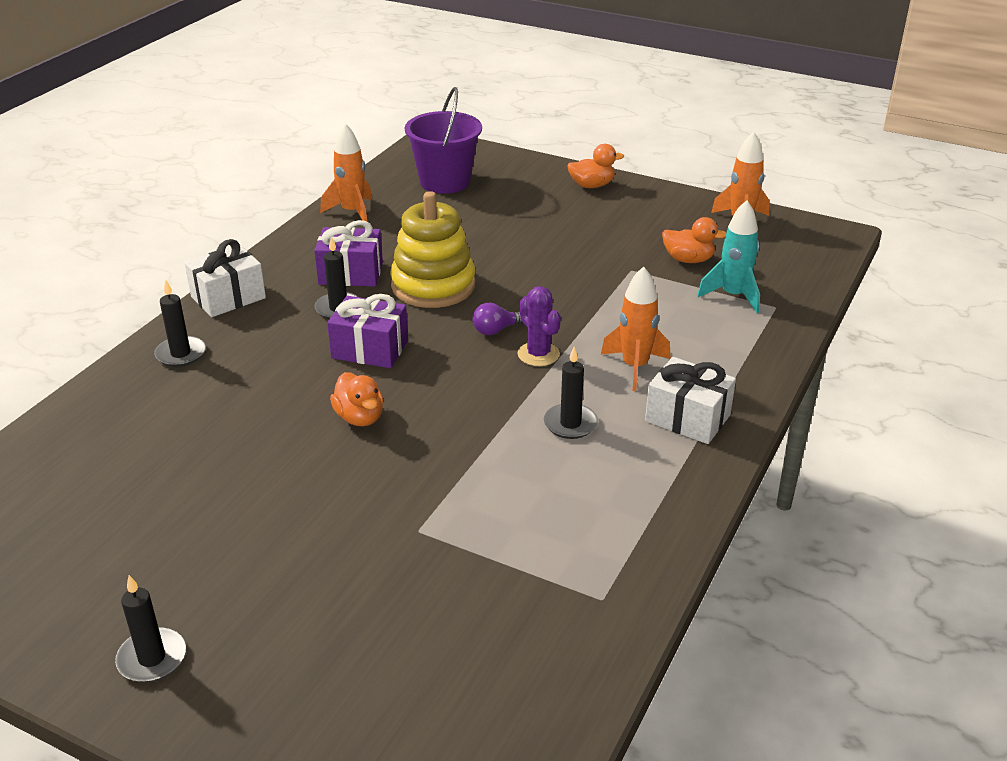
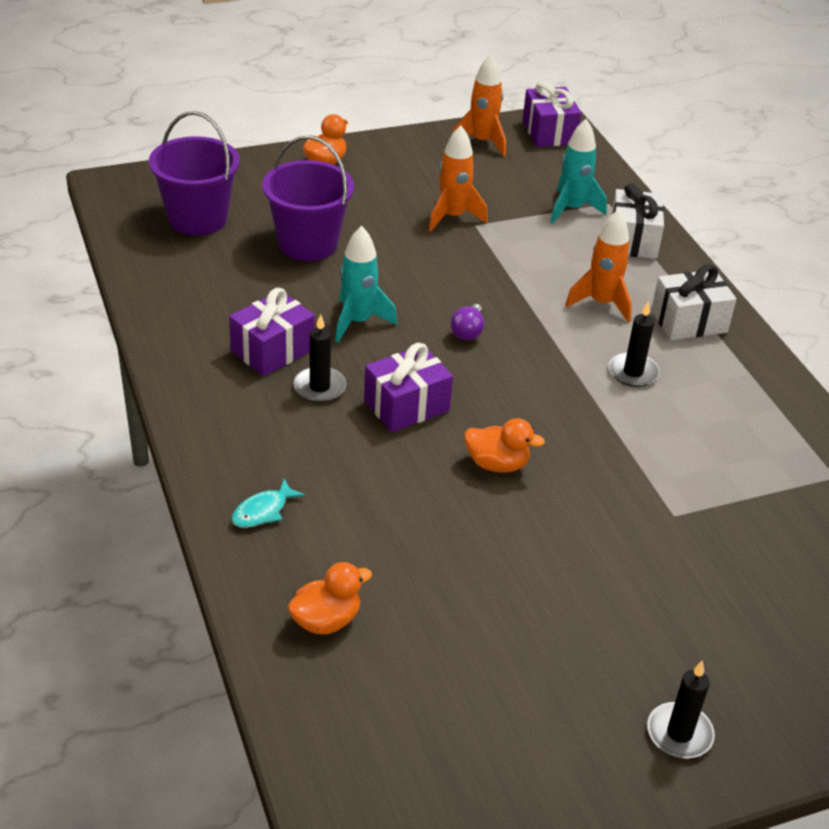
camera: 50 degrees left, 5 degrees up
black candle [154,280,206,367] -> turquoise fish [232,479,305,528]
white gift [185,239,266,317] -> white gift moved to [611,183,664,259]
orange rocket [320,124,372,221] -> orange rocket moved to [429,126,488,231]
yellow stacking toy [390,191,475,308] -> turquoise rocket [335,226,397,343]
purple cactus [518,286,561,366] -> none
orange duck [662,217,726,263] -> orange duck moved to [288,562,372,634]
none -> purple bucket [262,135,354,261]
none -> purple gift [523,81,581,147]

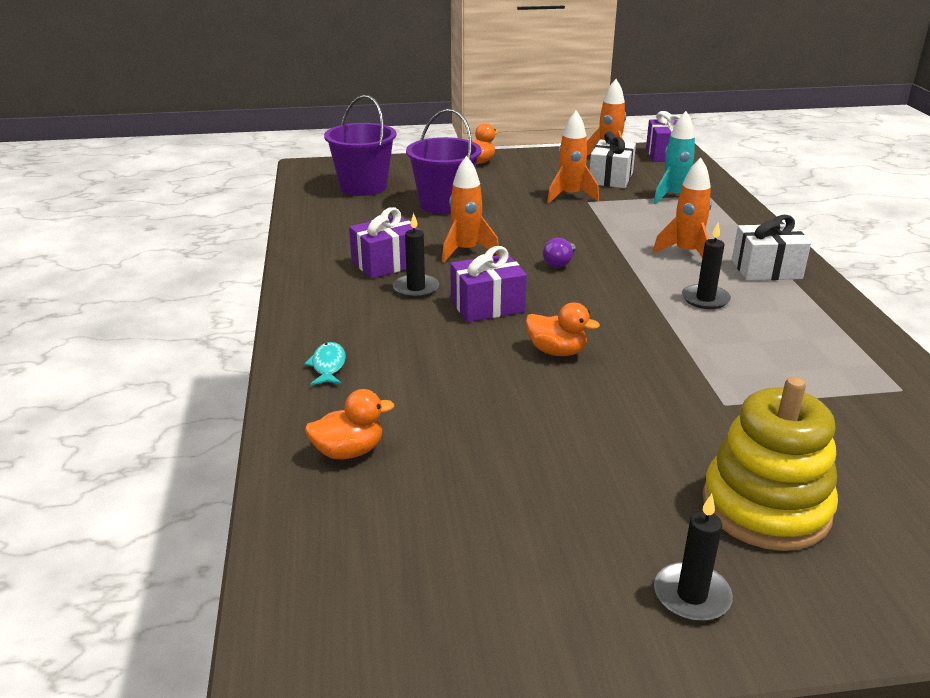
camera: 15 degrees right, 10 degrees down
turquoise fish [232,479,305,528] -> turquoise fish turned 120 degrees clockwise [304,342,346,385]
turquoise rocket [335,226,397,343] -> orange rocket [442,156,499,262]
white gift [611,183,664,259] -> white gift moved to [590,132,636,188]
none -> yellow stacking toy [703,377,838,551]

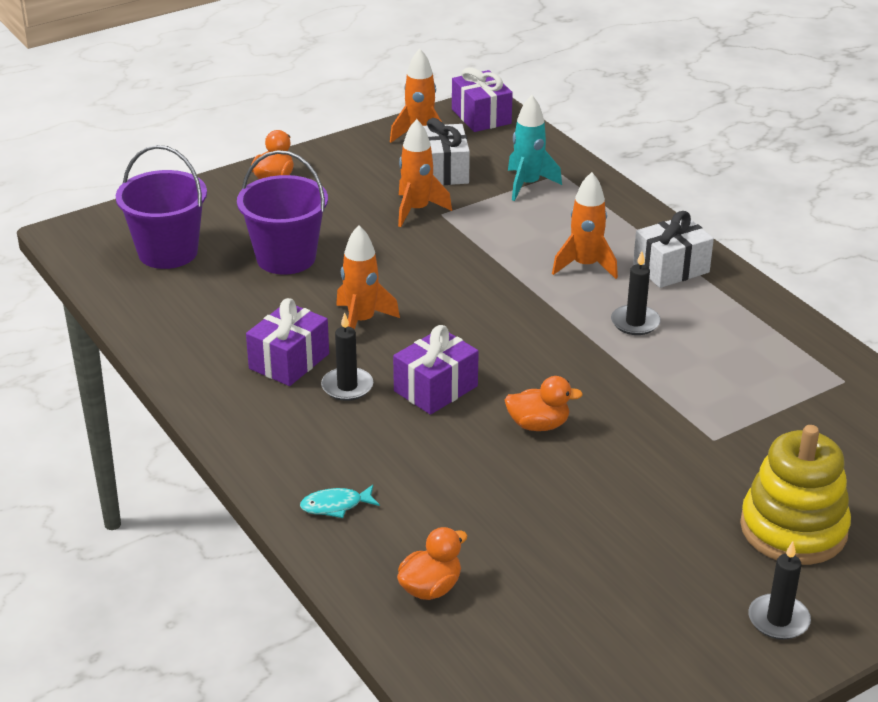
camera: 25 degrees left, 5 degrees up
turquoise fish [304,342,346,385] -> turquoise fish turned 75 degrees counterclockwise [300,485,380,518]
purple light bulb [543,238,576,268] -> none

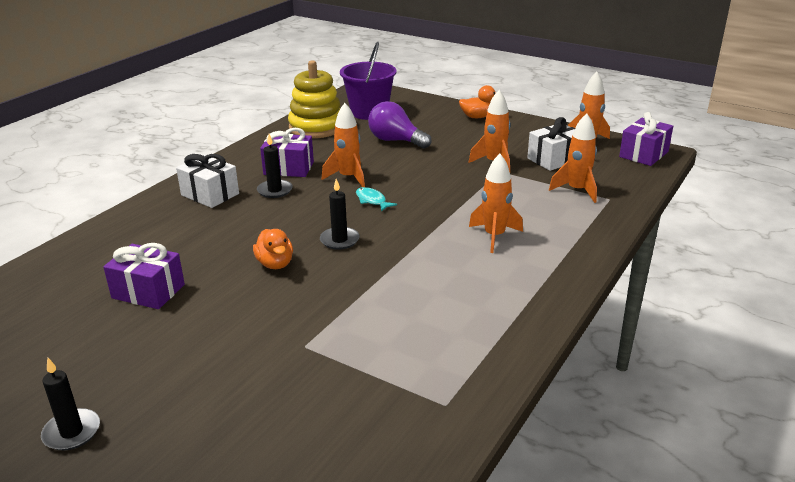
camera: 65 degrees right, 5 degrees down
purple bucket [237,150,328,275] -> purple light bulb [368,101,432,149]
turquoise fish [300,485,380,518] -> turquoise fish moved to [356,187,397,212]
purple gift [393,325,479,415] -> purple gift moved to [103,243,185,309]
orange duck [397,527,468,600] -> none
turquoise rocket [508,95,562,201] -> orange rocket [549,113,597,203]
black candle [611,251,661,335] -> black candle moved to [320,179,360,250]
white gift [633,211,714,288] -> white gift moved to [176,154,239,208]
yellow stacking toy [740,425,851,565] -> yellow stacking toy moved to [288,60,340,138]

